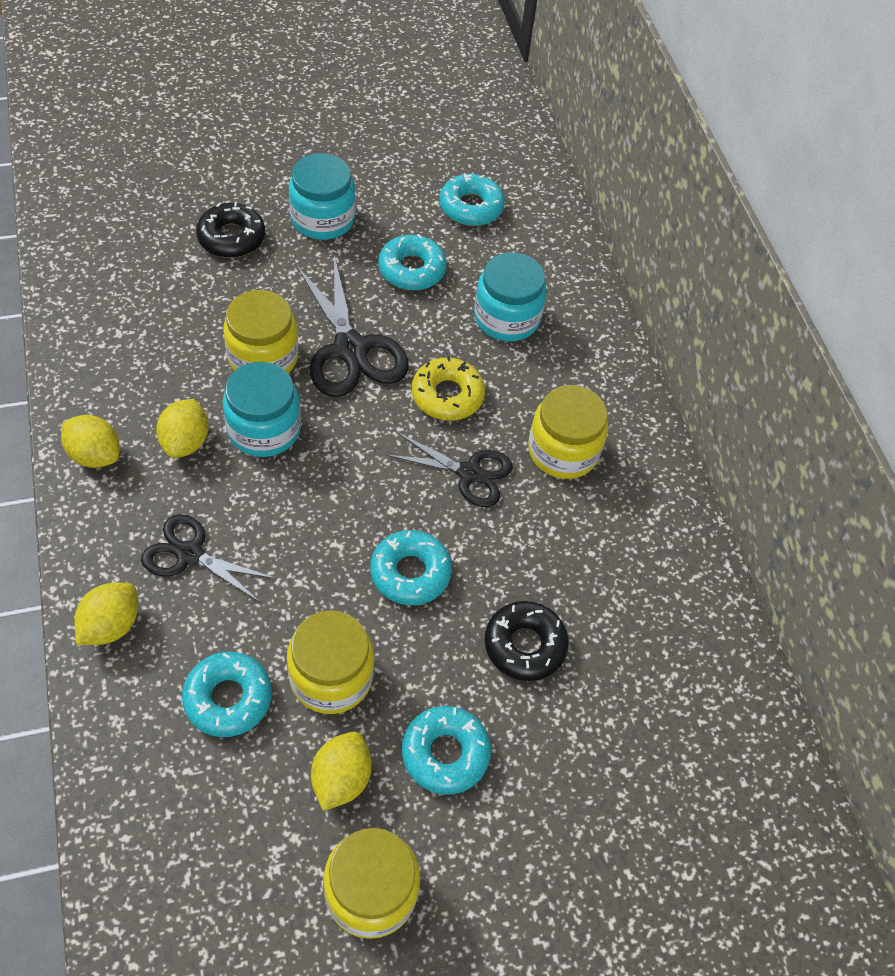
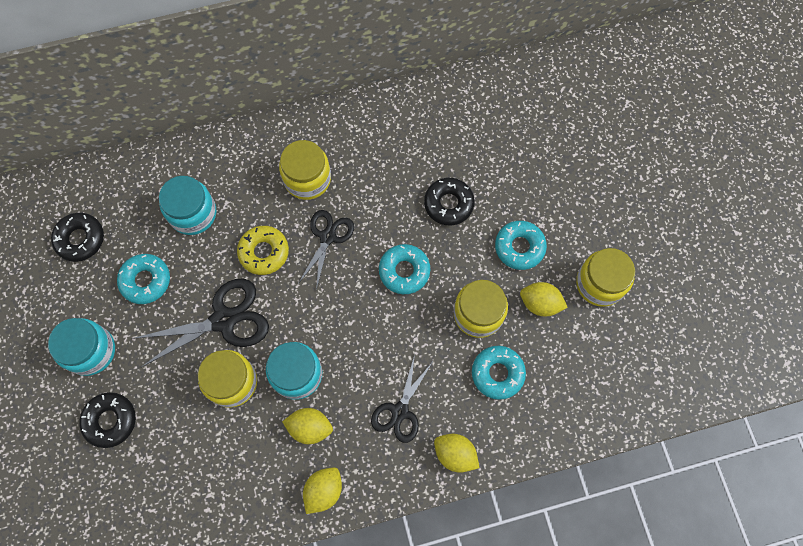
camera: 85 degrees left, 15 degrees up
turquoise donut [439,173,505,226] -> black donut [51,213,104,262]

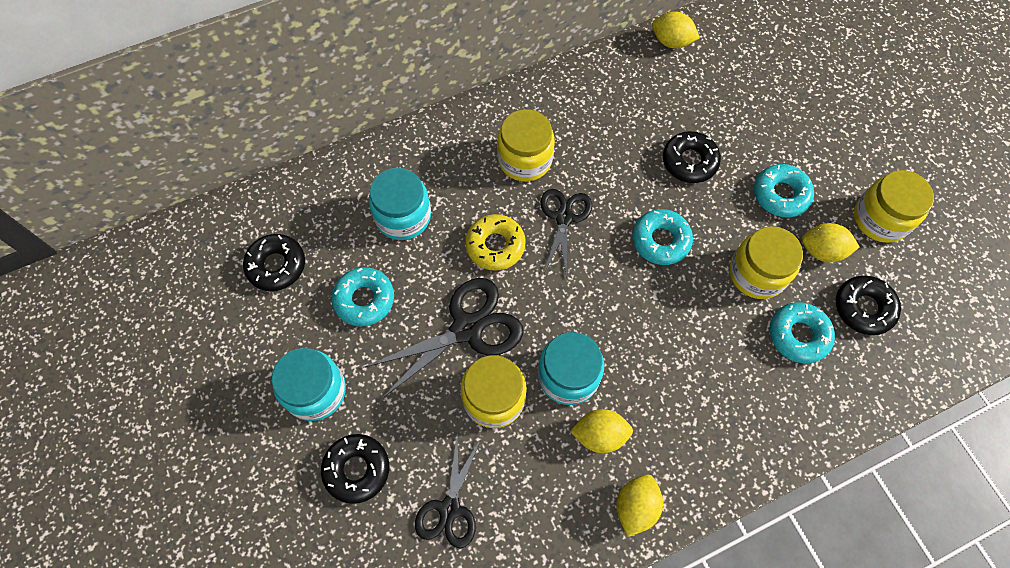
camera: 10 degrees left, 5 degrees down
black scissors [371,354,432,443] -> black scissors moved to [415,435,481,549]
yellow lemon [434,434,480,473] -> yellow lemon moved to [652,12,700,48]
none -> black donut [836,276,901,335]

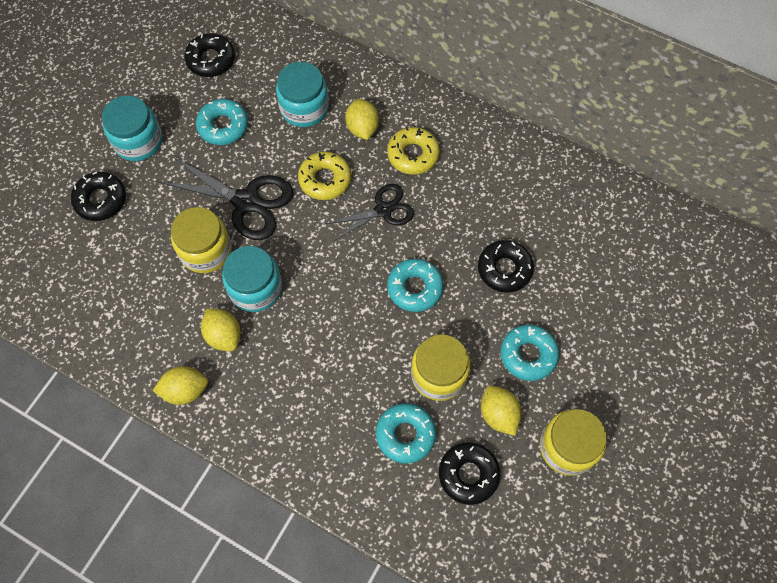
camera: 55 degrees right, 0 degrees up
black scissors [415,435,481,549] -> none
yellow jar [497,109,555,181] -> yellow donut [387,127,440,175]
yellow lemon [652,12,700,48] -> yellow lemon moved to [345,99,379,140]

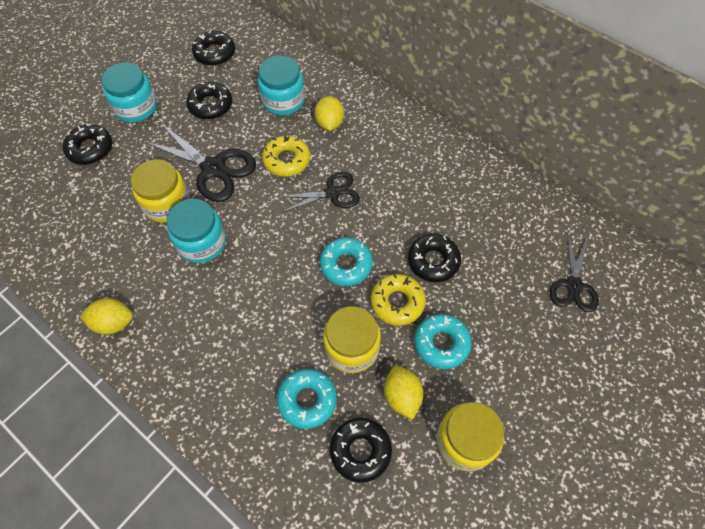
camera: 10 degrees right, 5 degrees down
turquoise donut [196,99,248,145] -> black donut [186,82,232,120]
yellow lemon [201,308,241,351] -> none
yellow donut [387,127,440,175] -> yellow donut moved to [371,274,426,326]
none -> black scissors [550,234,599,312]

